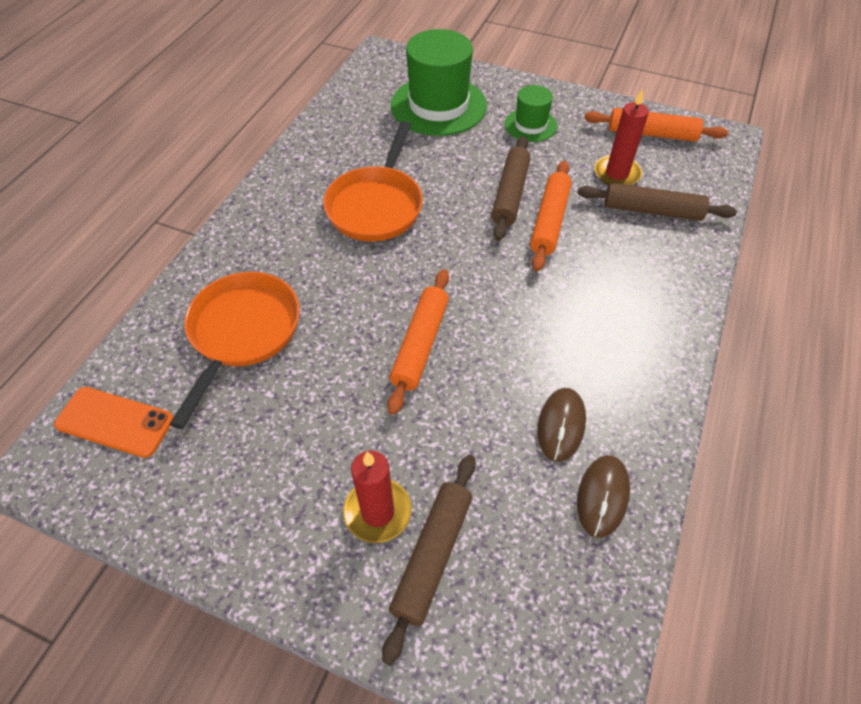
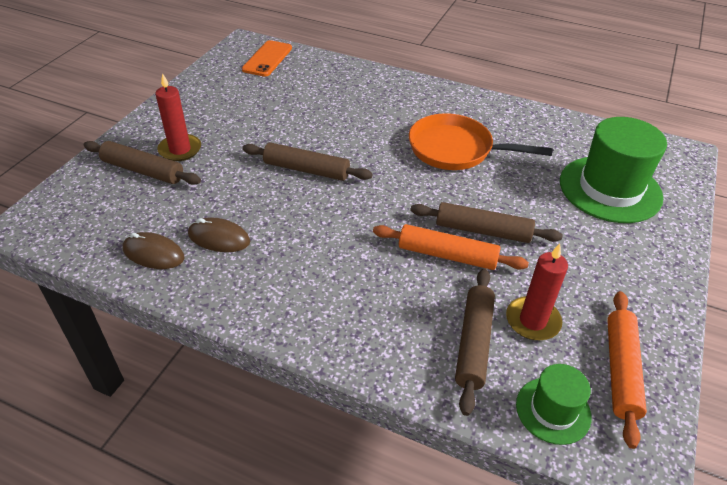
camera: 90 degrees right, 10 degrees down
orange pan [169,272,300,429] -> none
orange rolling pin [387,269,449,415] -> brown rolling pin [242,142,373,181]
green hat [505,85,557,142] -> green hat moved to [516,364,592,445]

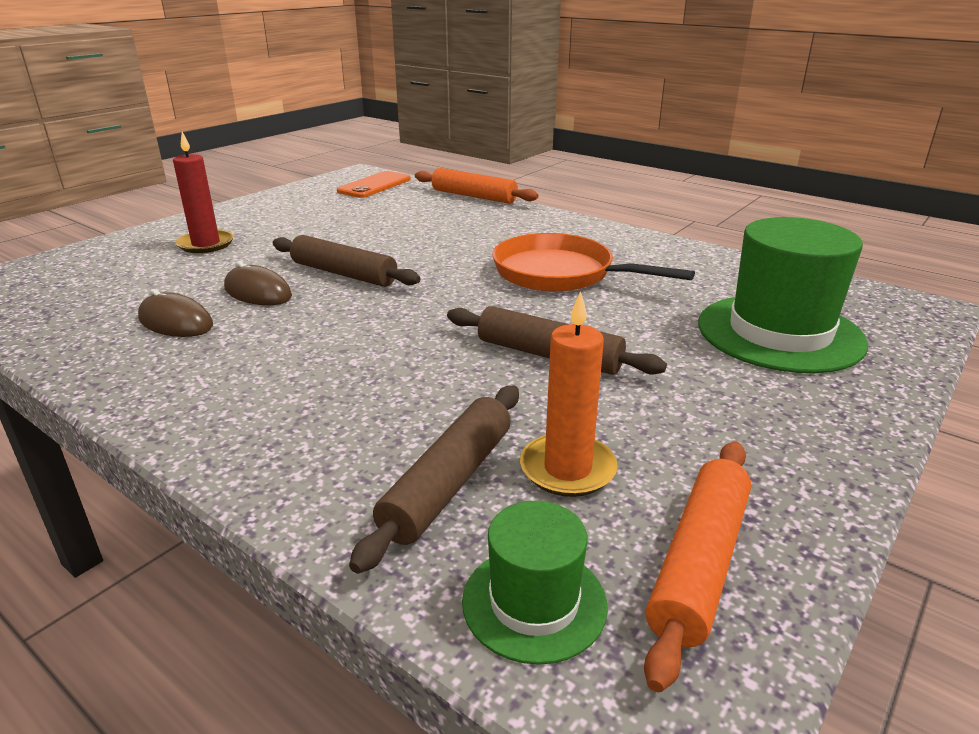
camera: 15 degrees right, 15 degrees down
brown rolling pin [83,141,201,185] -> none
brown mouse [123,232,185,269] -> brown mouse moved to [224,261,292,305]
orange rolling pin [373,224,529,270] -> orange rolling pin moved to [415,168,538,204]
red candle [506,244,568,341] -> orange candle [520,291,618,497]

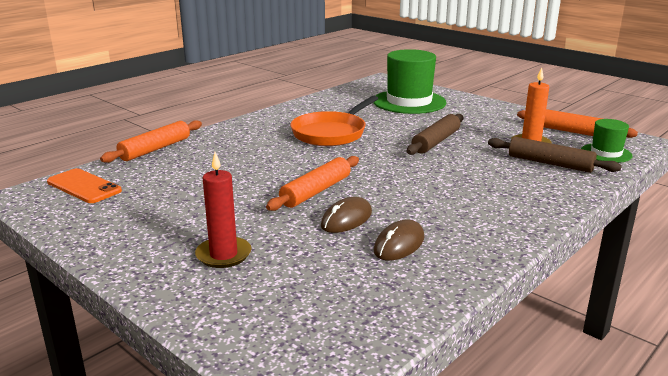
camera: 85 degrees left, 5 degrees down
brown rolling pin [273,235,420,287] -> orange rolling pin [266,156,359,211]

